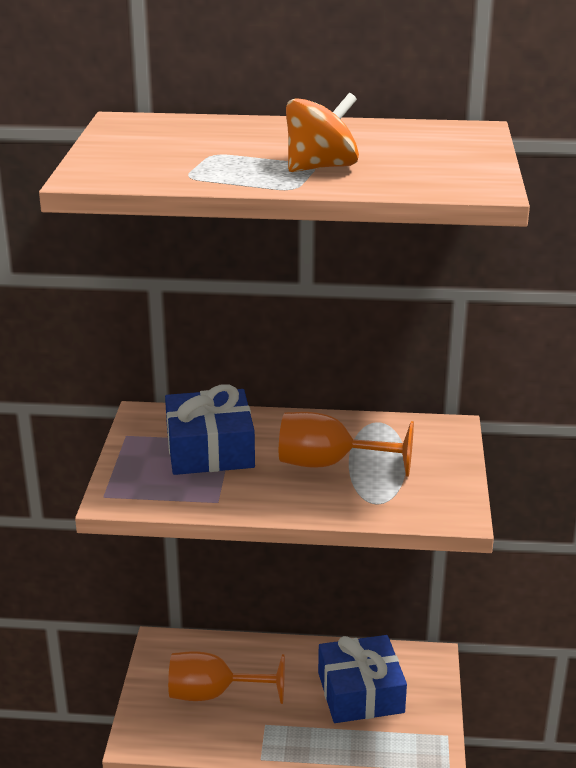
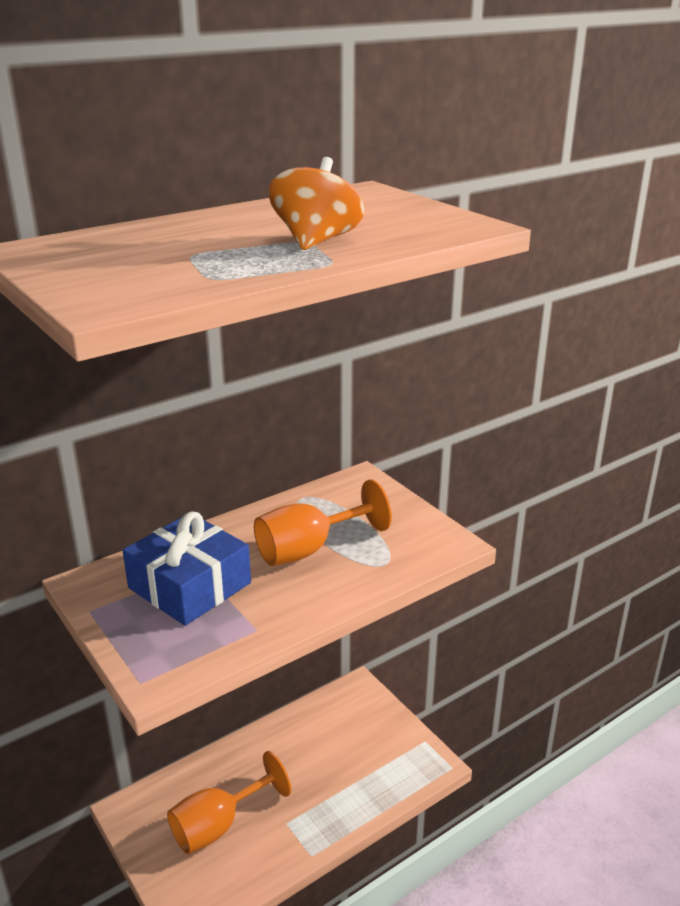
camera: 40 degrees left, 0 degrees up
blue gift [318,635,407,723] -> none

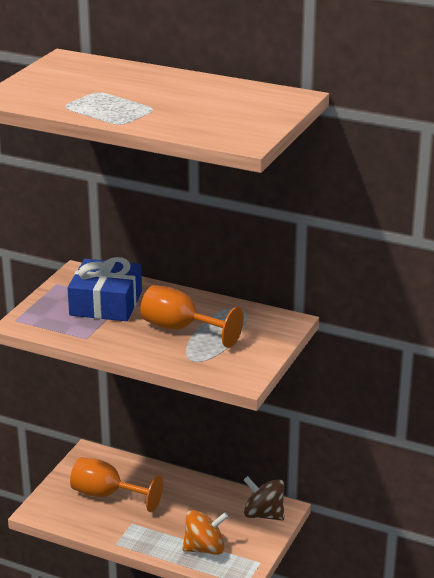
camera: 60 degrees right, 0 degrees up
orange spinning top [268,157,364,250] -> orange spinning top moved to [182,510,228,555]
none -> brown spinning top [244,476,284,521]

